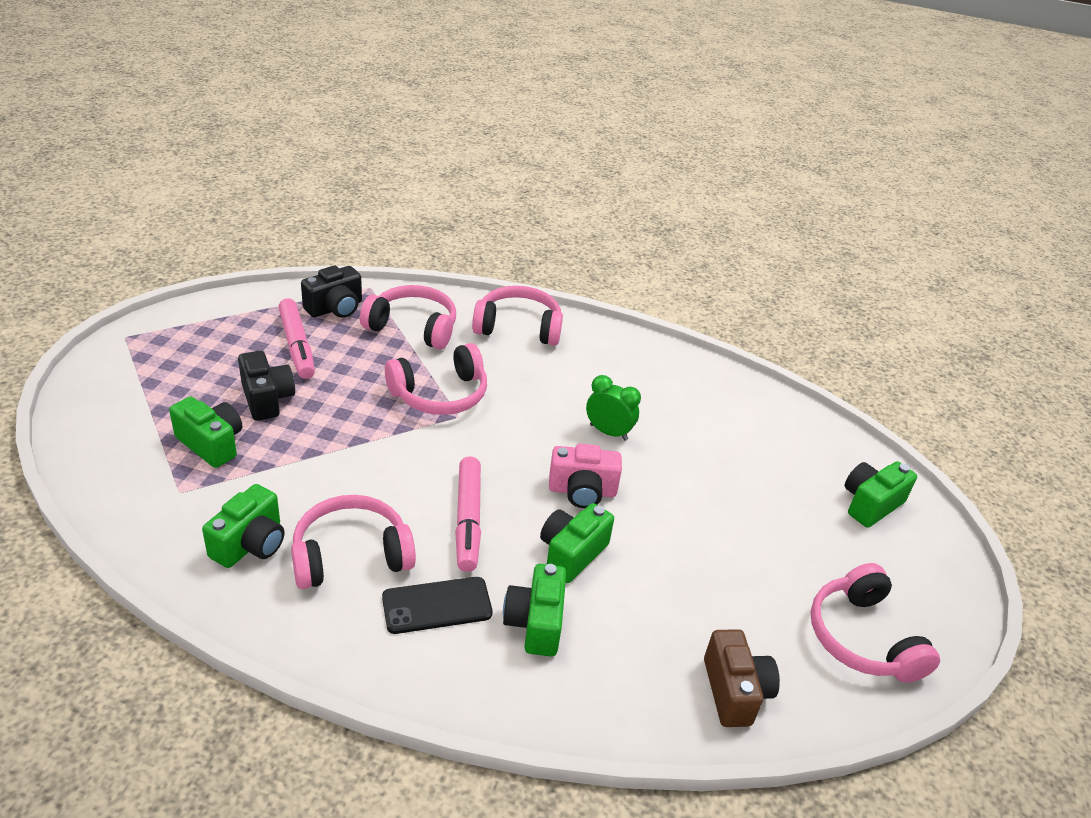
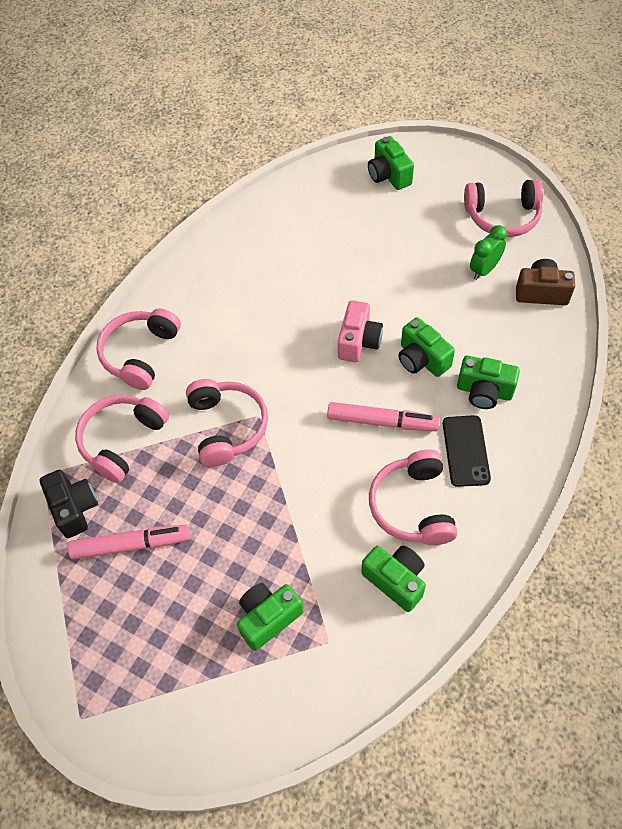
camera: 70 degrees left, 20 degrees up
black camera [238,351,295,421] -> none
green clock [586,375,641,440] -> green clock moved to [470,225,507,280]

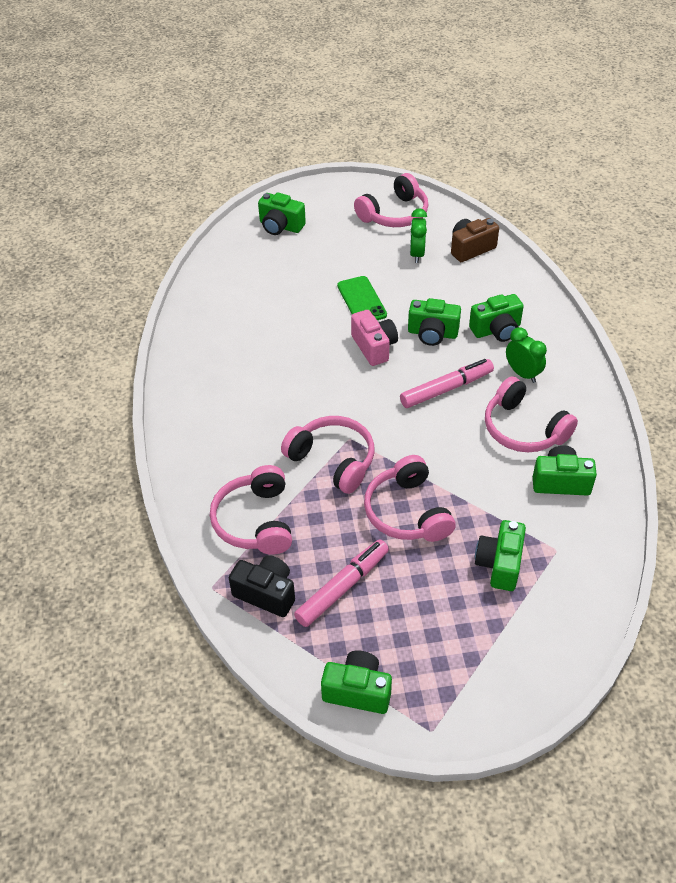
camera: 40 degrees left, 10 degrees down
pink headphones [96,308,181,390] -> pink headphones moved to [364,455,456,542]
black phone [443,415,491,487] -> green clock [506,327,547,383]
none -> green camera [321,651,392,714]
none -> green phone [337,276,387,320]

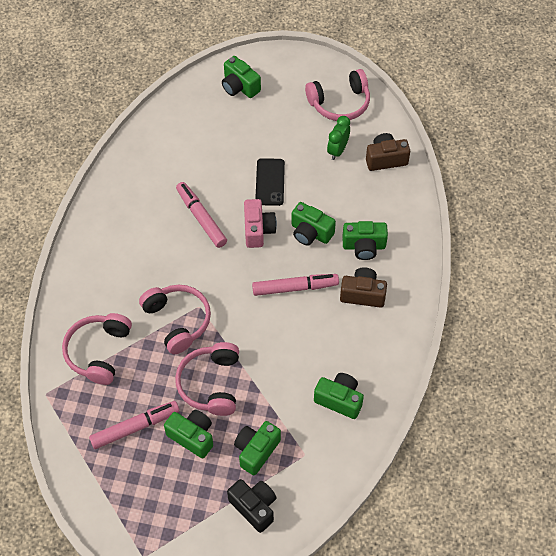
camera: 20 degrees right, 10 degrees up
black camera [229,555,295,617] -> black camera moved to [227,479,276,533]
green camera [321,651,392,714] -> green camera moved to [164,410,213,459]
green phone [337,276,387,320] -> black phone [255,158,285,206]
pink headphones [485,376,578,452] -> none
green clock [506,327,547,383] -> brown camera [340,268,387,308]
none -> pink marker [176,182,227,248]

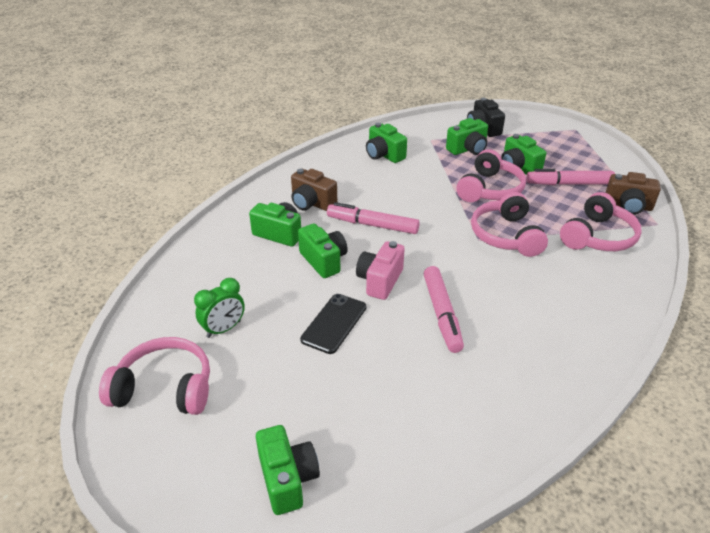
camera: 155 degrees left, 20 degrees down
brown camera [366,133,410,171] -> brown camera moved to [605,172,661,215]

